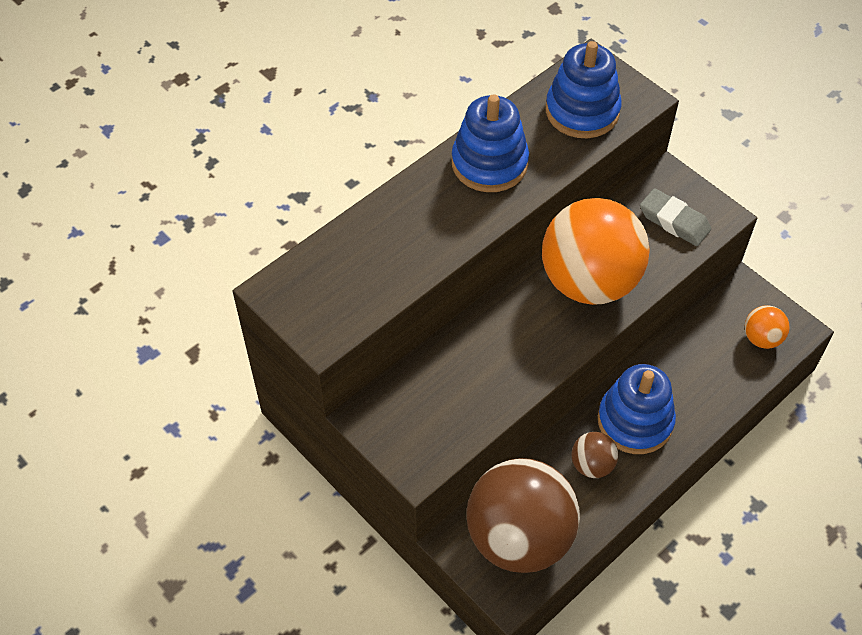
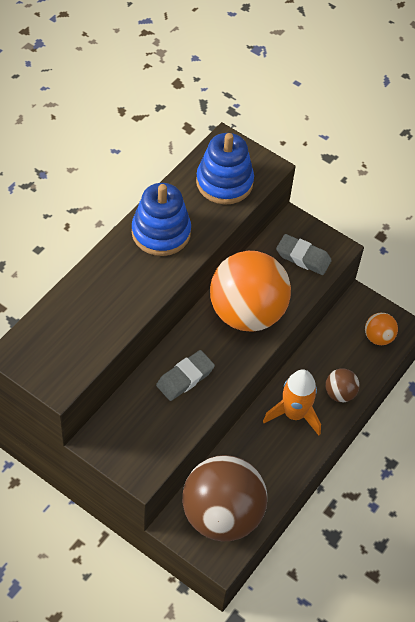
camera: 15 degrees left, 0 degrees up
brown ball [571,432,618,478] -> brown ball moved to [325,368,360,402]
blue stacking toy [598,364,676,454] -> orange rocket [263,369,321,435]
none -> grey eraser [156,350,215,401]

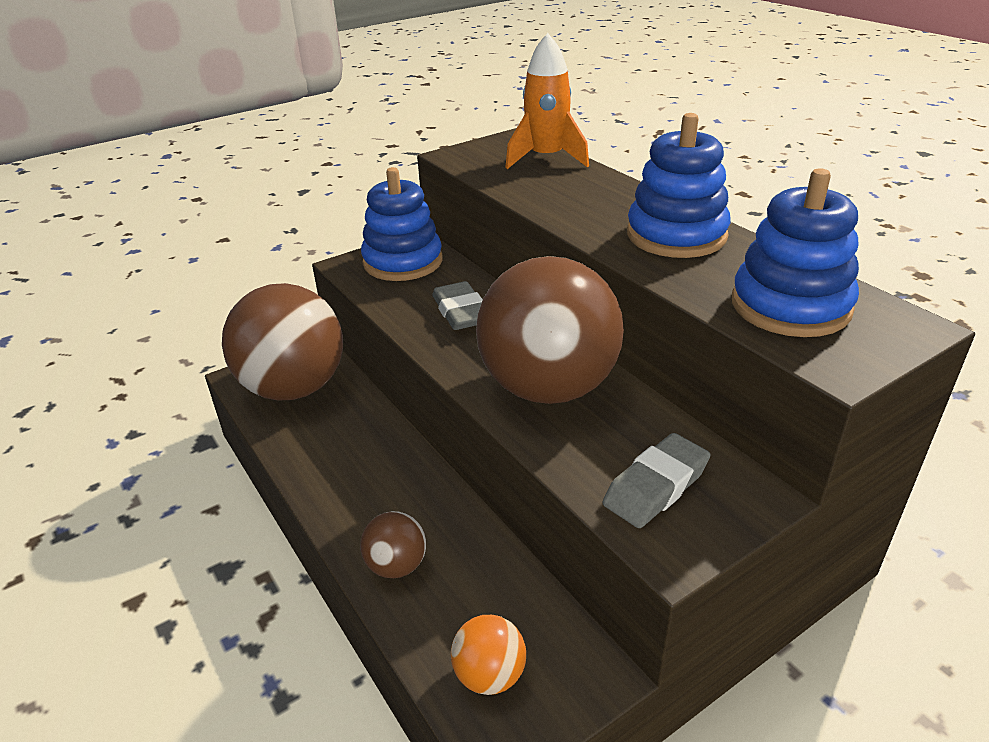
camera: 115 degrees right, 20 degrees down
orange ball [210,251,291,332] -> brown ball [476,256,624,404]
orange rocket [263,369,321,435] -> orange rocket moved to [505,33,589,169]
none -> blue stacking toy [361,167,442,281]

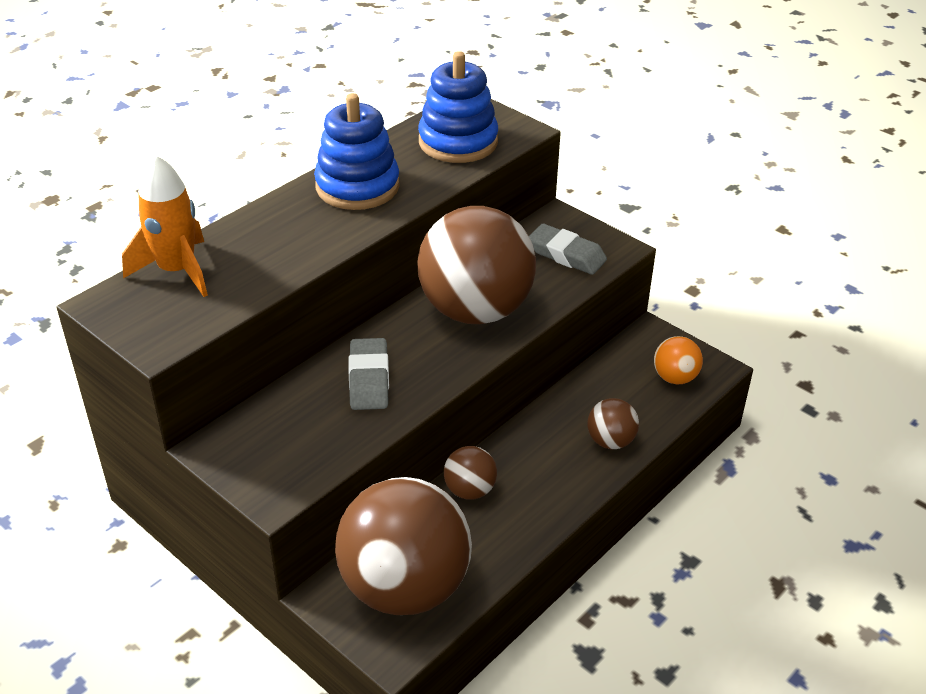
camera: 105 degrees left, 5 degrees up
blue stacking toy [361,167,442,281] -> none
grey eraser [432,281,483,330] -> grey eraser turned 60 degrees counterclockwise [348,338,389,410]
none -> brown ball [444,446,497,500]

